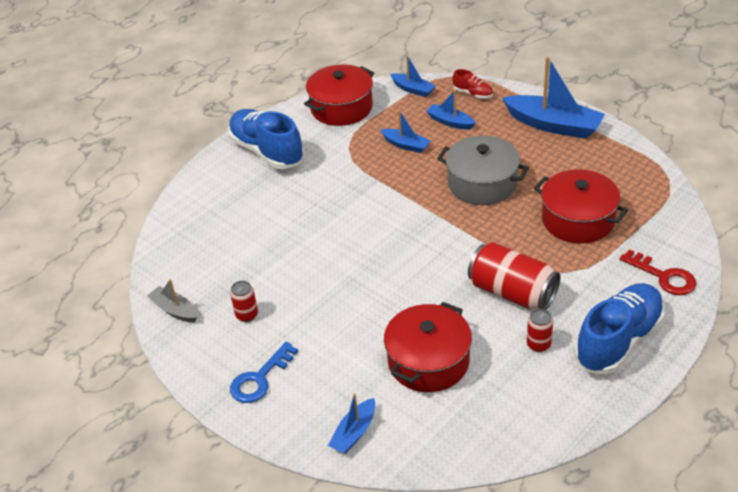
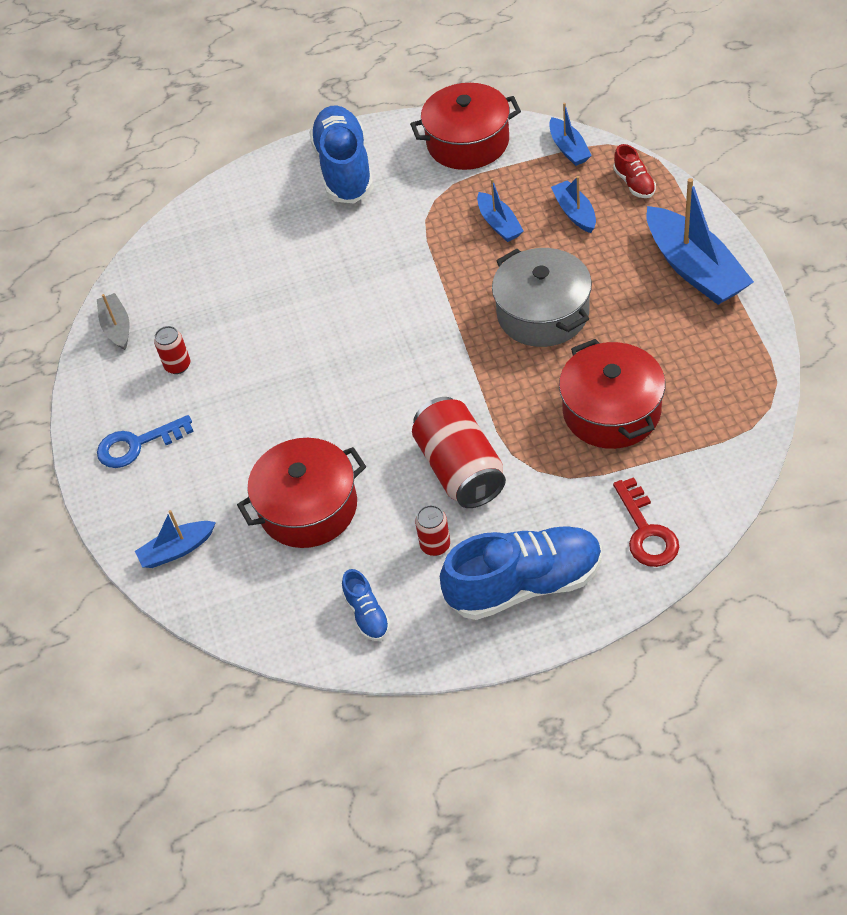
camera: 35 degrees right, 10 degrees up
none -> blue shoe [342,569,390,641]

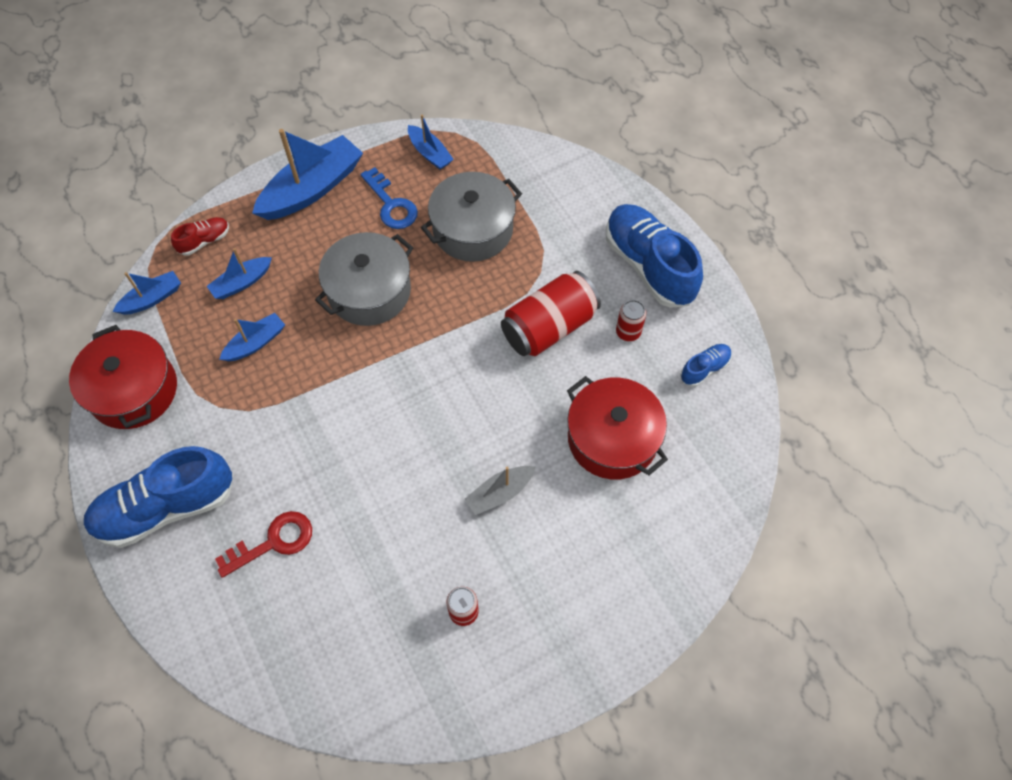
camera: 110 degrees left, 10 degrees up
grey boat [97,293,129,350] -> grey boat moved to [465,466,535,515]
blue key [97,415,194,468] -> blue key moved to [360,167,418,229]
blue boat [135,510,216,568] -> blue boat moved to [408,115,454,170]
red pot [559,339,665,449] -> grey pot [421,172,522,262]
red key [613,477,679,567] -> red key moved to [215,511,312,578]

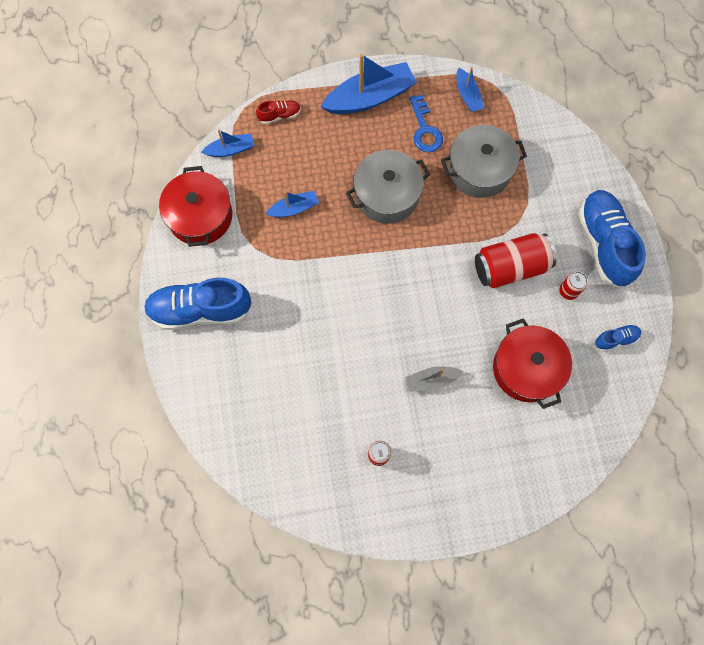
camera: 20 degrees right, 10 degrees up
blue boat [207,248,272,299] -> none
red key [215,511,312,578] -> none

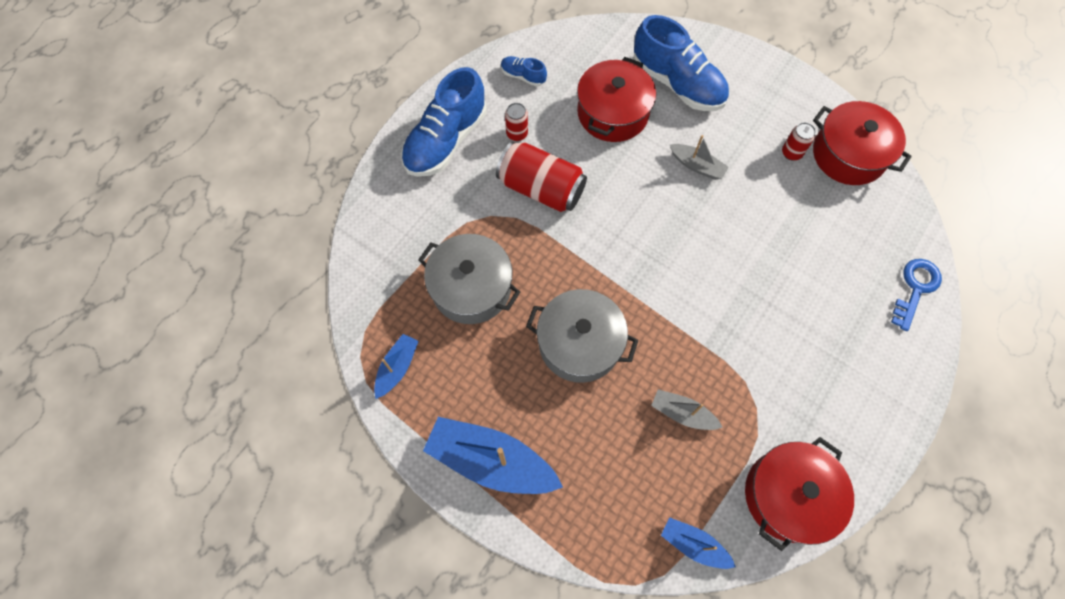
camera: 135 degrees left, 5 degrees down
blue shoe [144,278,251,330] -> blue shoe moved to [633,15,729,111]
red shoe [256,100,301,124] -> none
blue boat [266,191,319,217] -> grey boat [651,389,723,430]
blue key [409,95,443,152] -> blue key moved to [891,259,942,331]
none -> red pot [813,101,912,185]

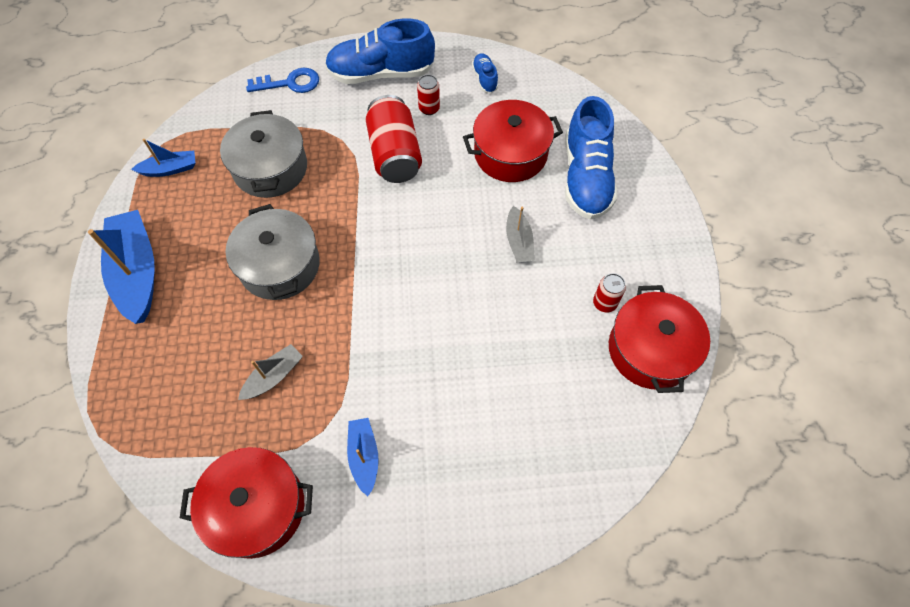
camera: 50 degrees right, 5 degrees down
grey boat [651,389,723,430] -> grey boat turned 60 degrees clockwise [238,344,303,400]
blue boat [661,517,736,569] -> blue boat moved to [347,418,379,496]
blue key [891,259,942,331] -> blue key moved to [246,68,319,93]

